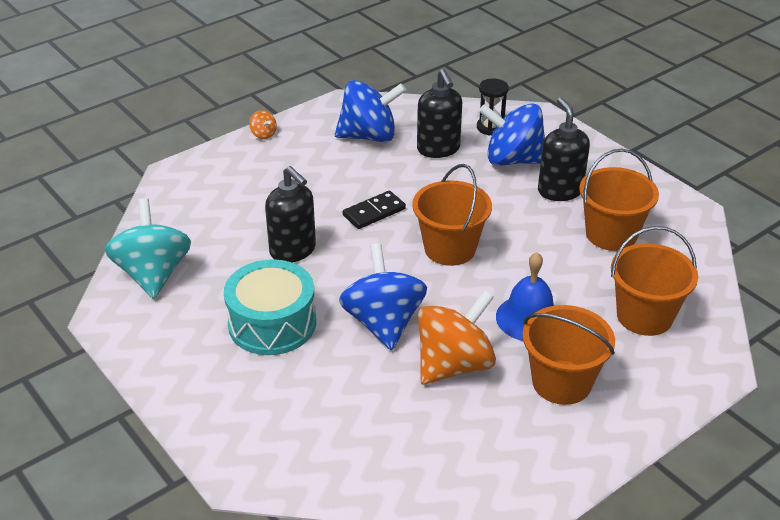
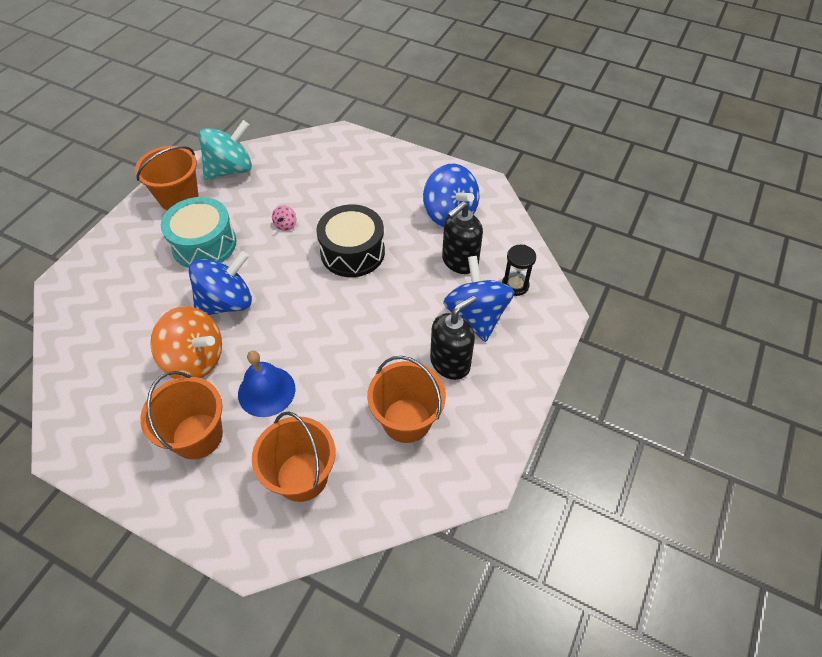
camera: 65 degrees right, 15 degrees up
orange spinning top [249,110,277,139] -> none
black soap dispenser [265,166,316,263] -> pink spinning top [272,205,296,231]
black domino [343,191,406,229] -> black drum [316,204,385,277]
orange bucket [412,164,492,266] -> orange bucket moved to [135,146,198,210]

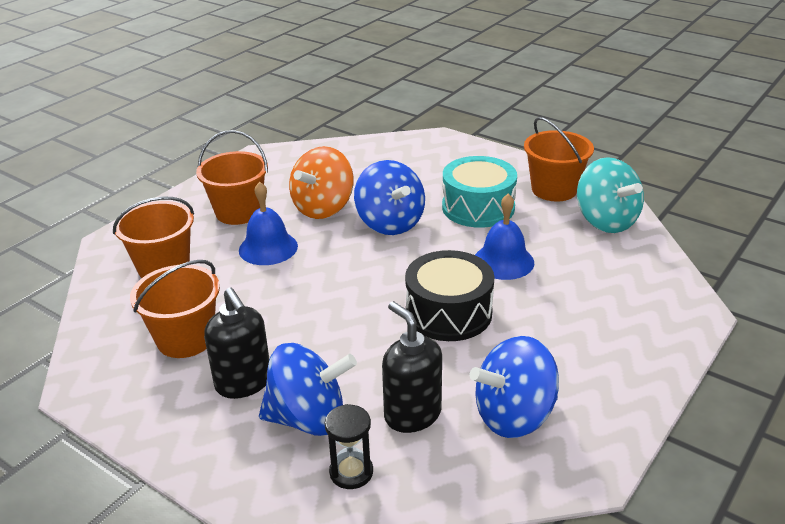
camera: 100 degrees right, 20 degrees down
pink spinning top [272,205,296,231] -> blue bell [475,194,534,280]

